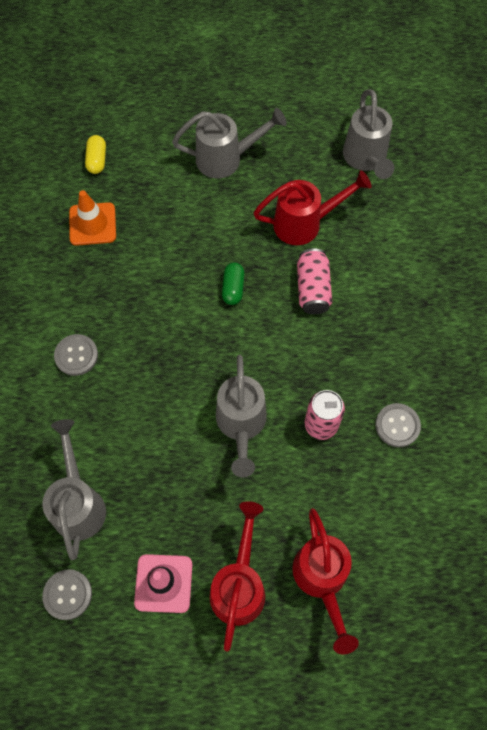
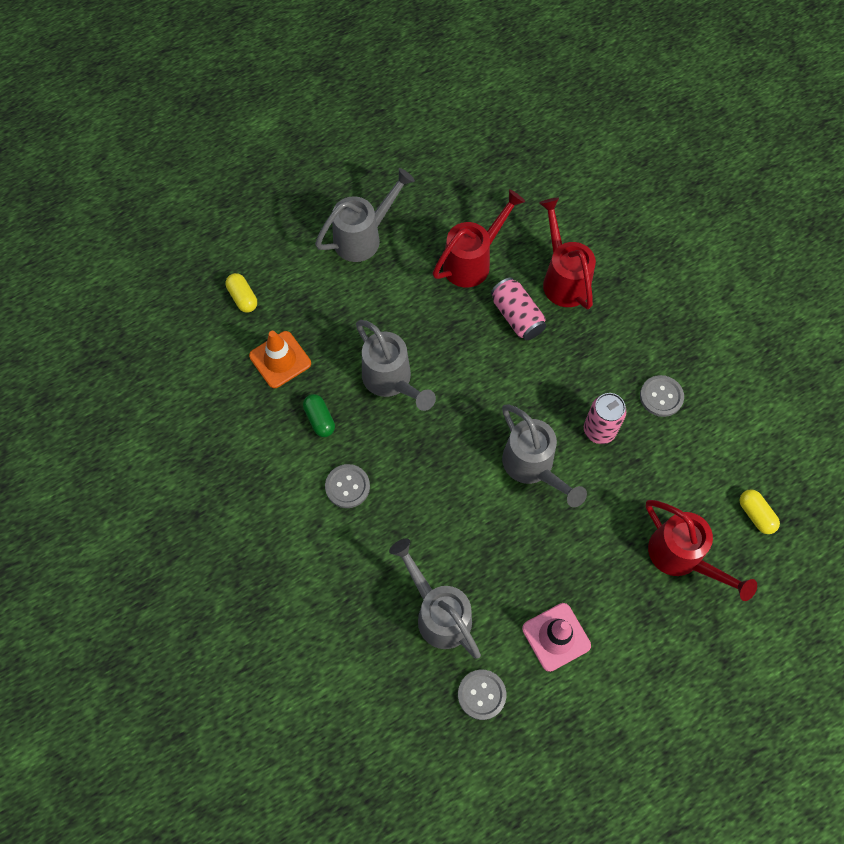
camera: 30 degrees left, 0 degrees up
red watering can [210,501,265,652] -> red watering can moved to [539,197,596,309]
green capsule [222,263,244,305] -> green capsule moved to [303,394,335,437]
grey watering can [343,89,394,179] -> grey watering can moved to [356,320,436,411]
none -> yellow capsule [739,489,780,534]

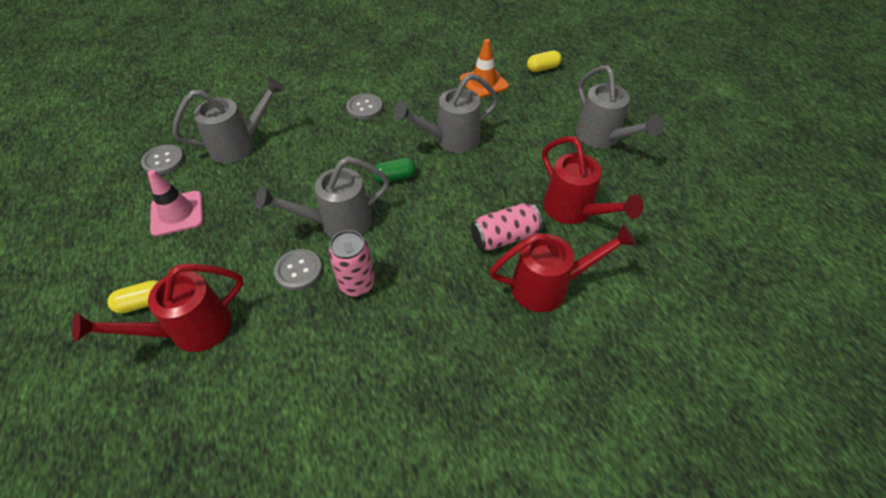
camera: 100 degrees right, 15 degrees down
green capsule [303,394,335,437] -> green capsule moved to [372,158,416,183]
grey button [640,375,684,417] -> grey button moved to [274,249,322,290]
yellow capsule [739,489,780,534] -> yellow capsule moved to [107,280,159,314]

